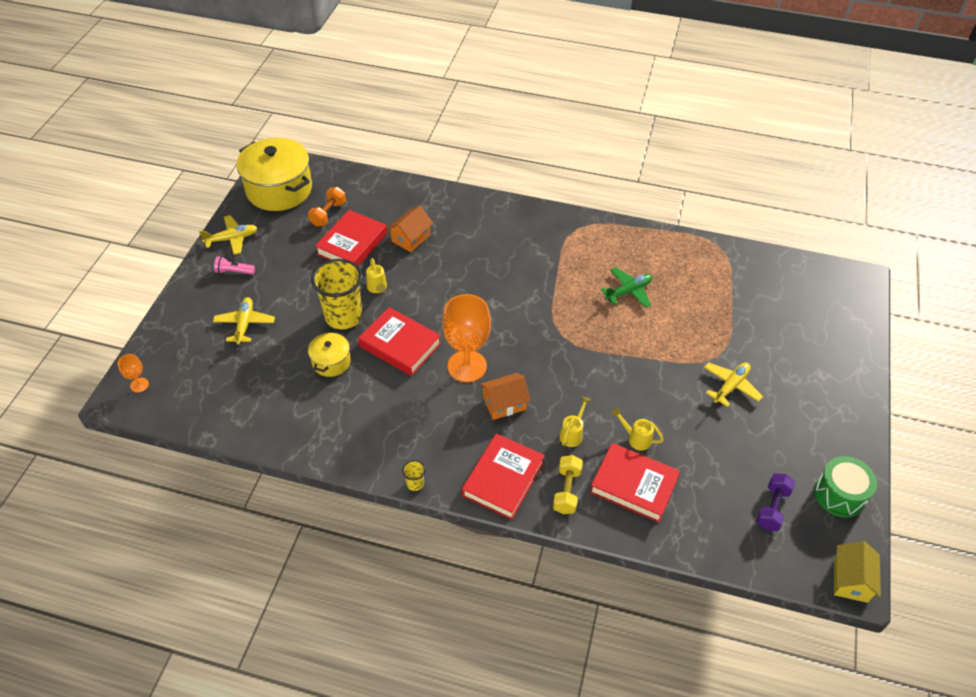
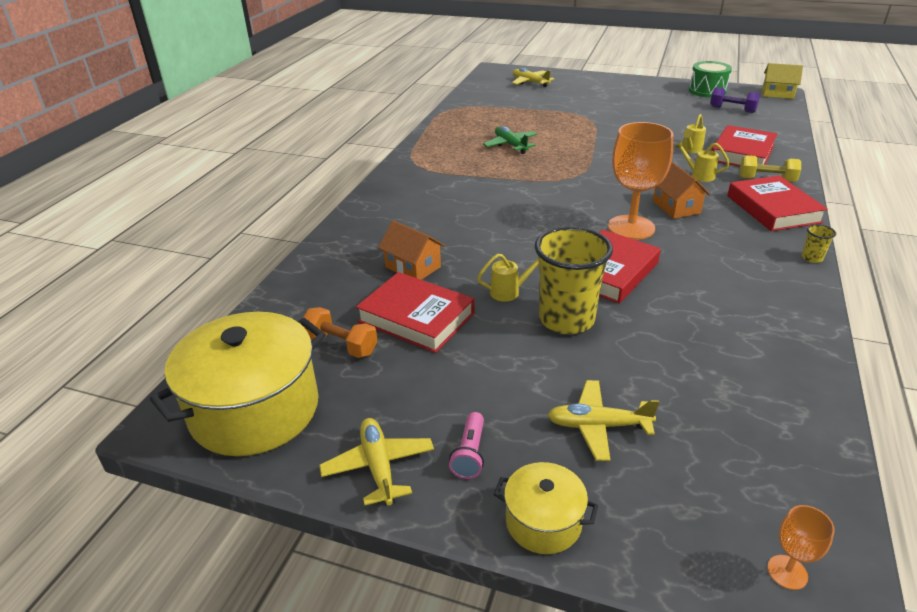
camera: 85 degrees left, 15 degrees down
yellow pot [308,331,351,377] -> yellow pot moved to [494,462,598,554]
red book [462,433,545,520] -> red book turned 45 degrees clockwise [727,175,828,231]
yellow plane [704,362,763,407] -> yellow plane moved to [512,68,555,87]

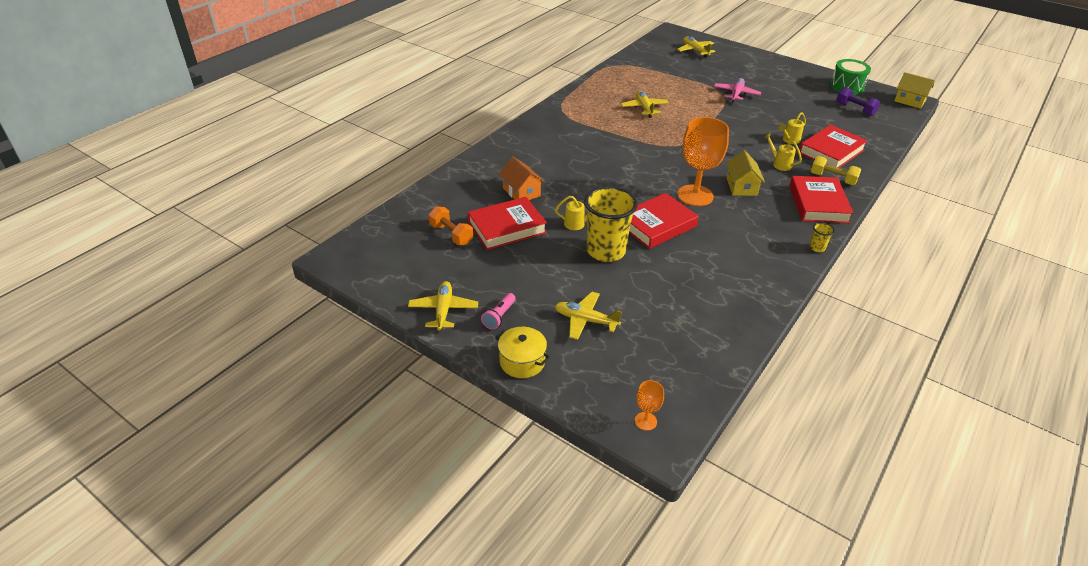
camera: 15 degrees right, 5 degrees up
yellow pot [150,312,326,456] -> none
red book [356,272,474,353] -> red book turned 75 degrees counterclockwise [468,197,547,250]
green plane [483,126,537,154] -> yellow plane [621,91,669,118]
orange house [653,162,710,219] -> yellow house [726,151,765,196]
none -> pink plane [714,78,761,103]

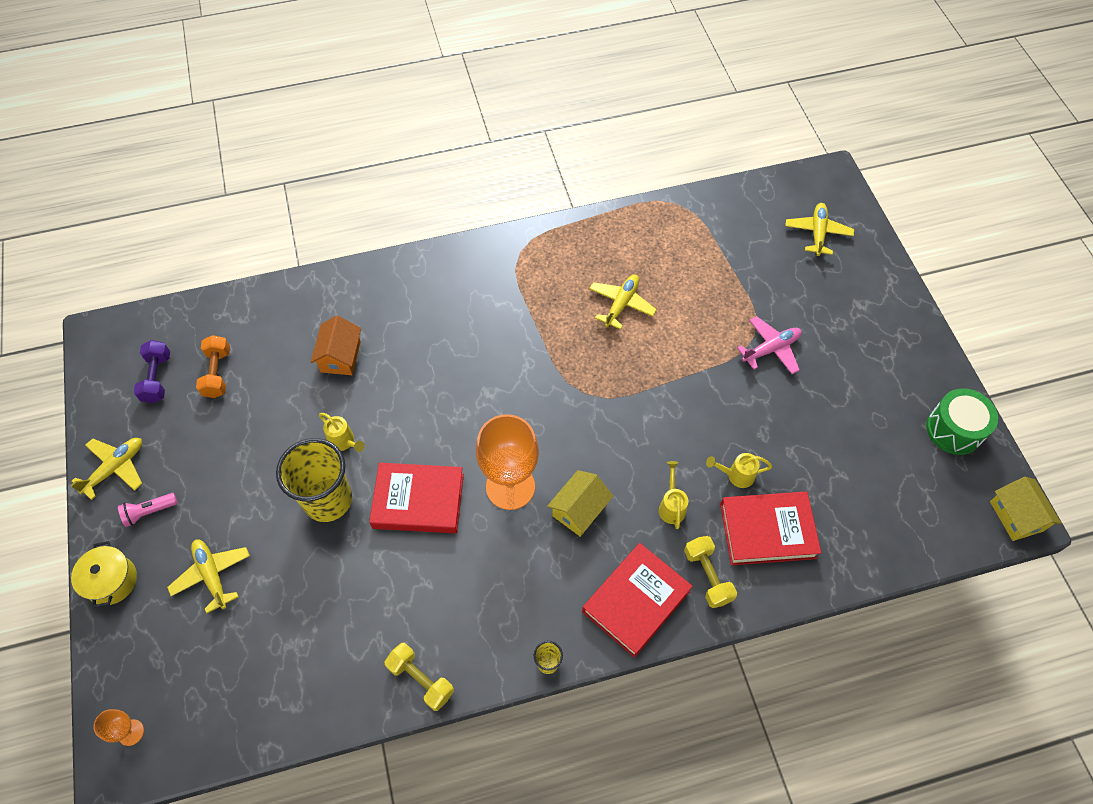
camera: 40 degrees right, 20 degrees up
red book [468,197,547,250] -> none
purple dumbbell [836,87,880,116] -> purple dumbbell moved to [134,340,170,403]
none -> yellow dumbbell [384,643,454,711]

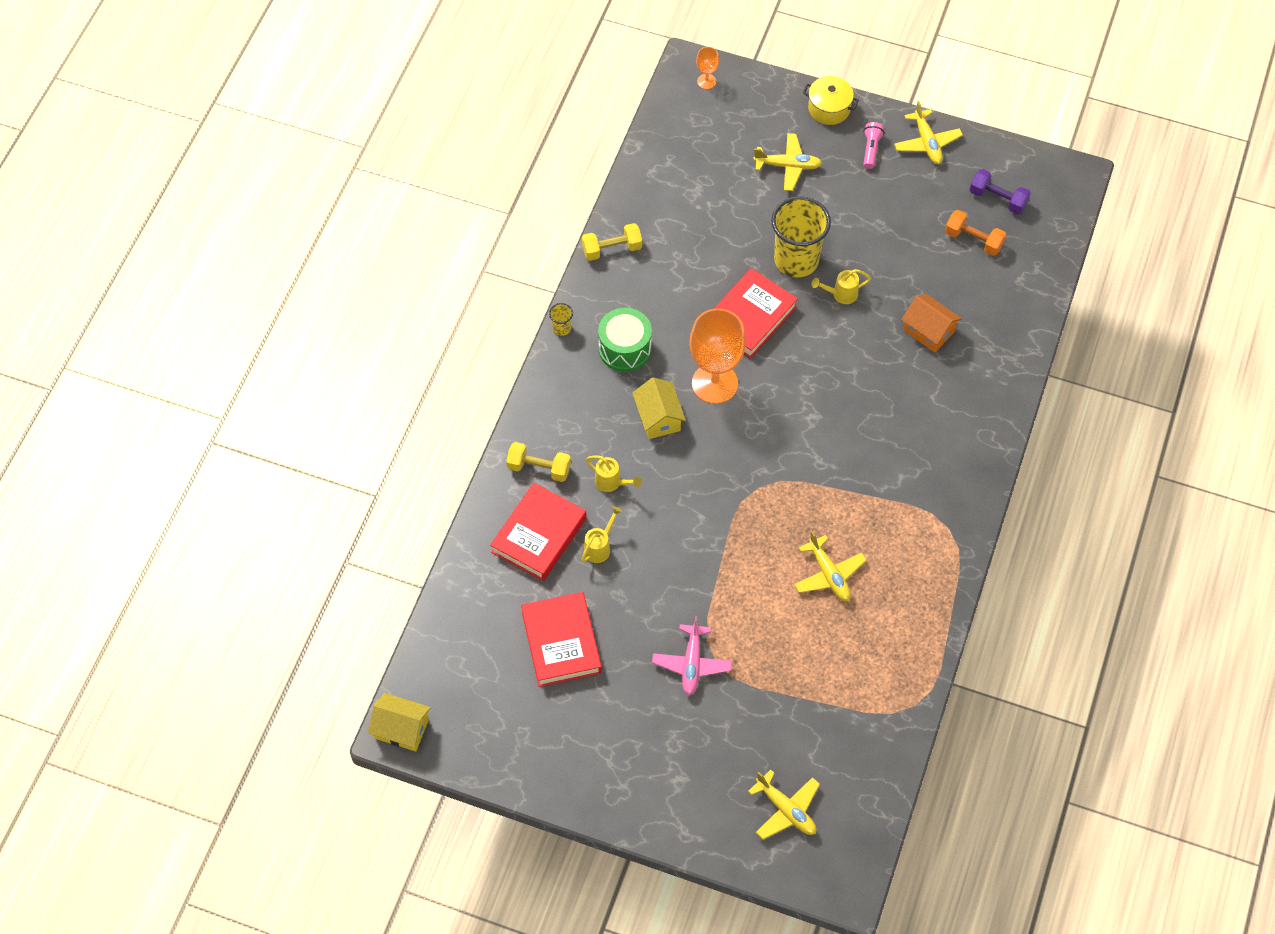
camera: 125 degrees right, 0 degrees up
red book [582,543,693,658] -> red book moved to [521,592,602,687]
green drum [926,388,998,455] -> green drum moved to [598,308,652,372]

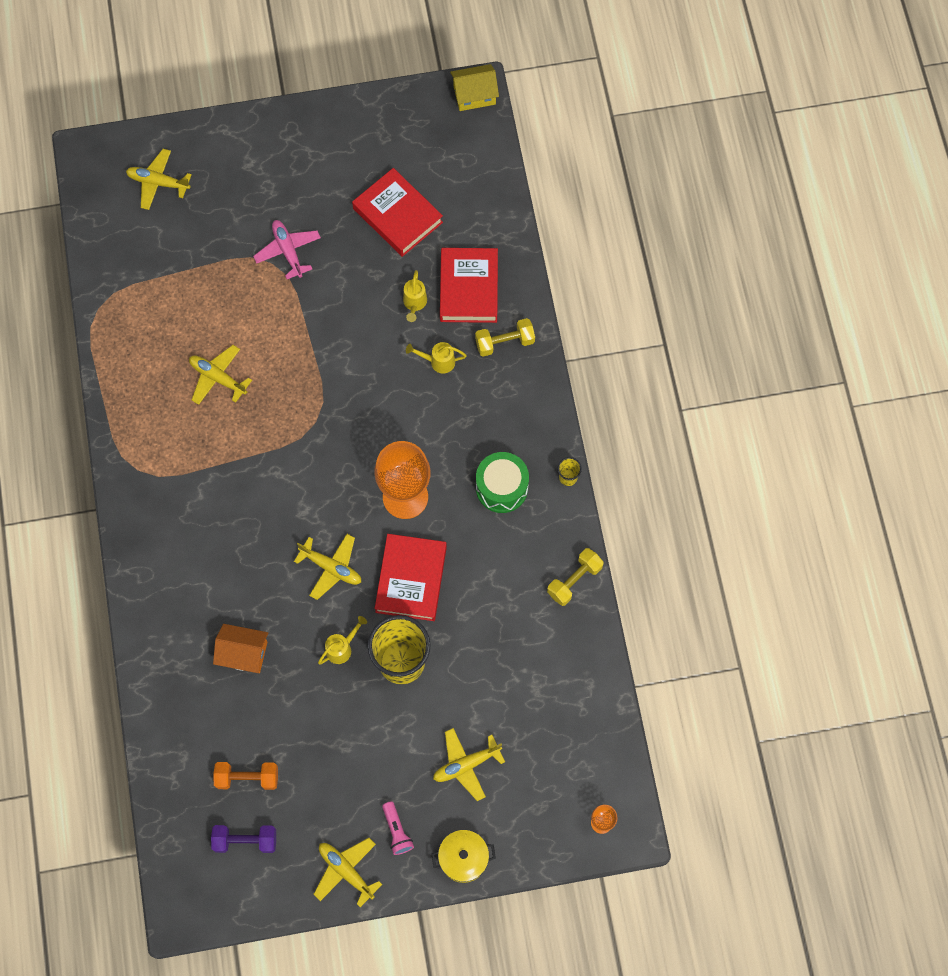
camera: 150 degrees right, 10 degrees up
yellow house [632,377,686,439] -> none
none -> yellow plane [294,534,361,600]

